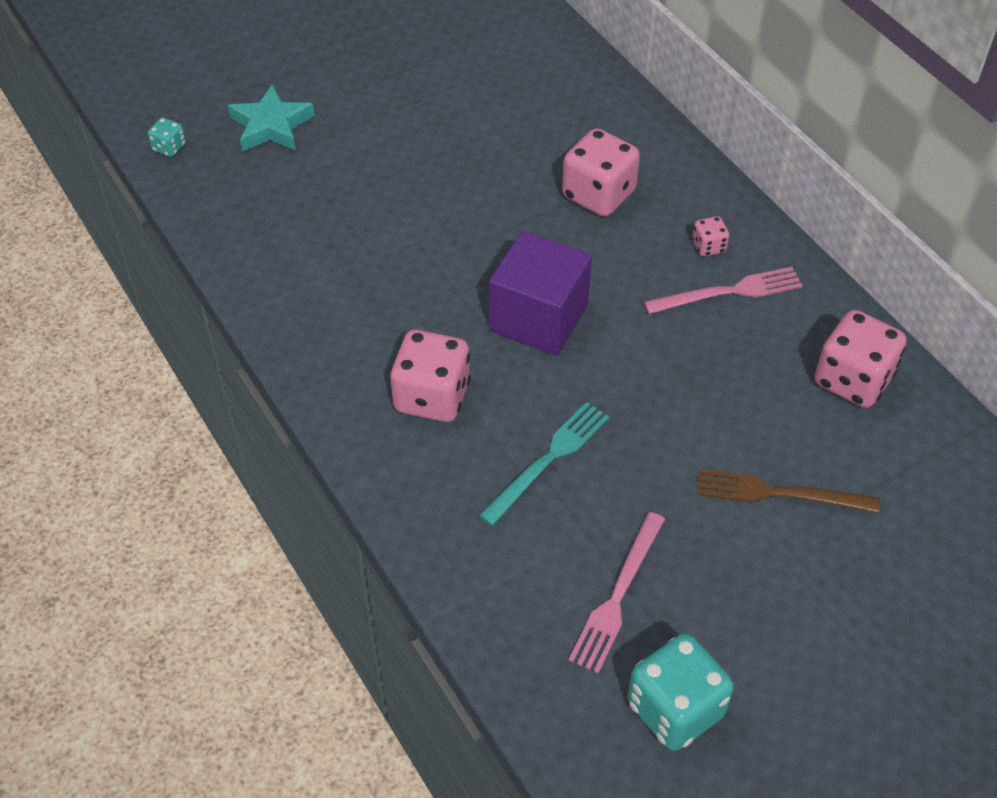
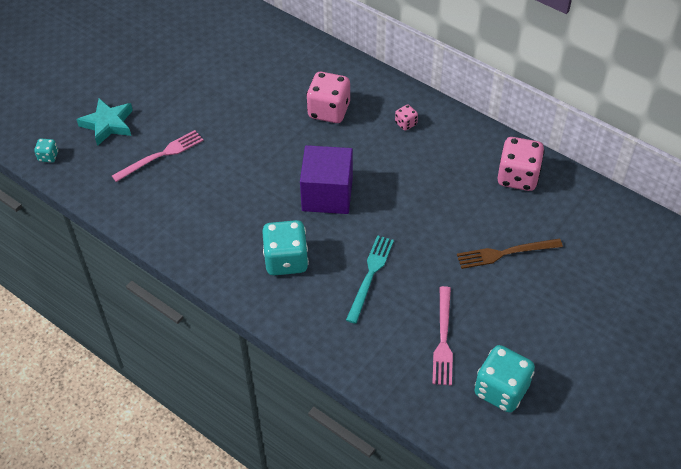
camera: 20 degrees left, 0 degrees up
pink dice [390,330,471,422] -> turquoise dice [262,220,309,275]
pink fork [644,267,802,314] -> pink fork moved to [112,130,204,182]

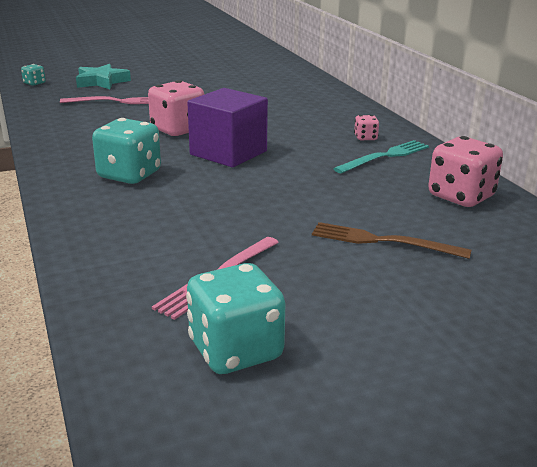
camera: 30 degrees right, 25 degrees down
pink dice [306,72,350,123] -> pink dice moved to [148,80,205,136]
turquoise fork [346,235,394,324] -> turquoise fork moved to [333,140,429,174]

